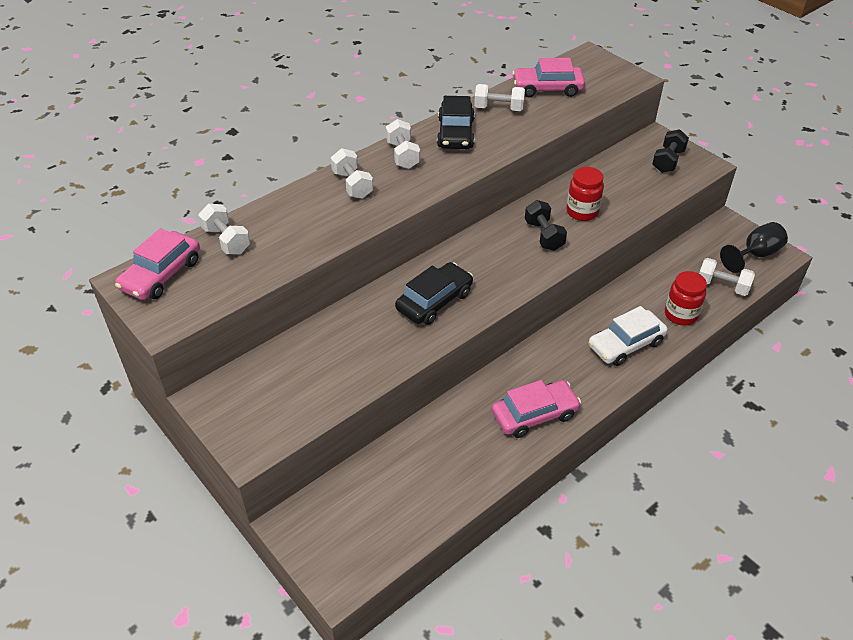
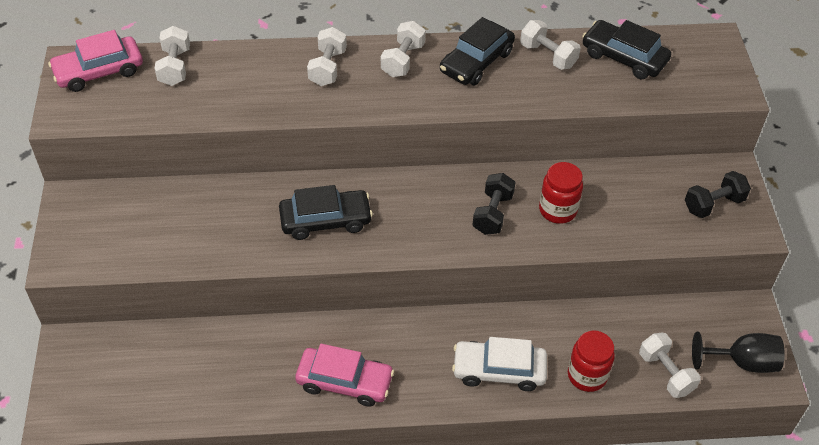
camera: 35 degrees right, 5 degrees up
pink car [512,58,585,97] -> black car [582,20,671,79]

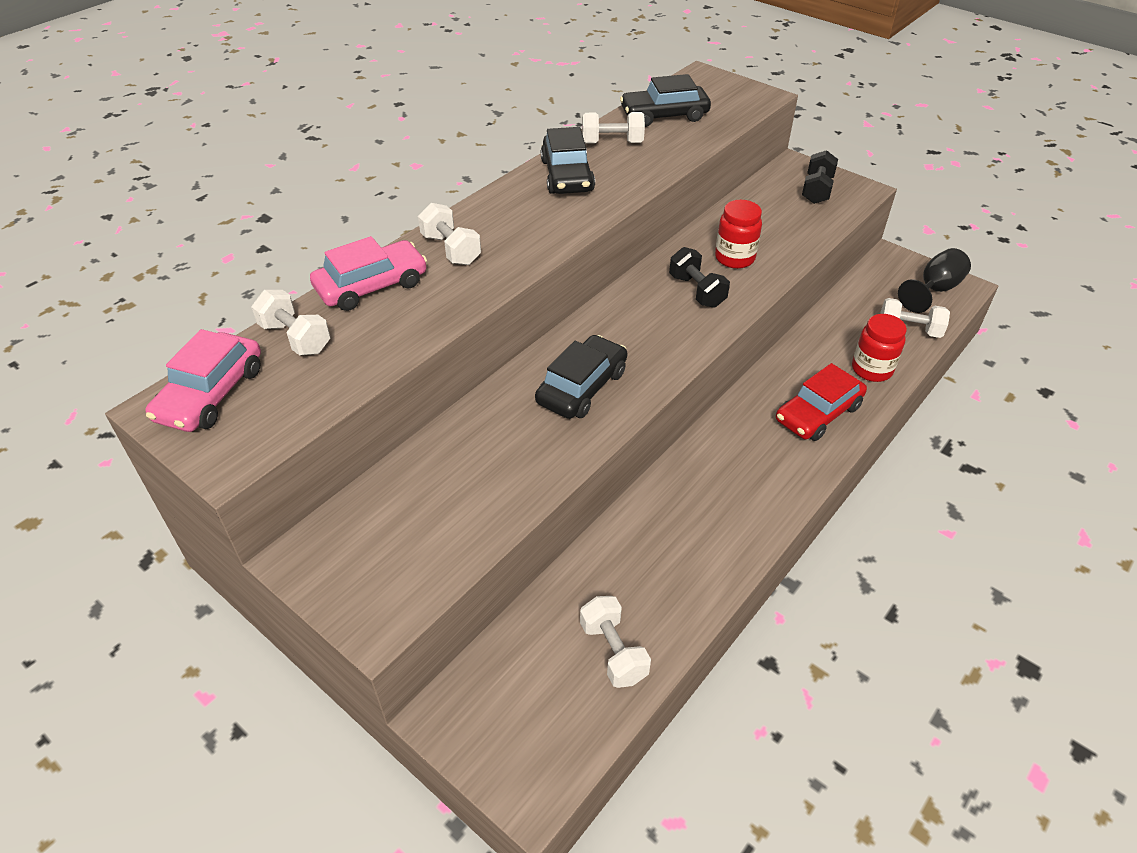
camera: 45 degrees left, 5 degrees down
pink car [295,344,394,407] -> pink car moved to [310,236,427,311]
white dumbbell [381,21,426,77] -> white dumbbell moved to [580,596,651,688]
white car [452,337,547,391] -> red car [776,363,867,441]

